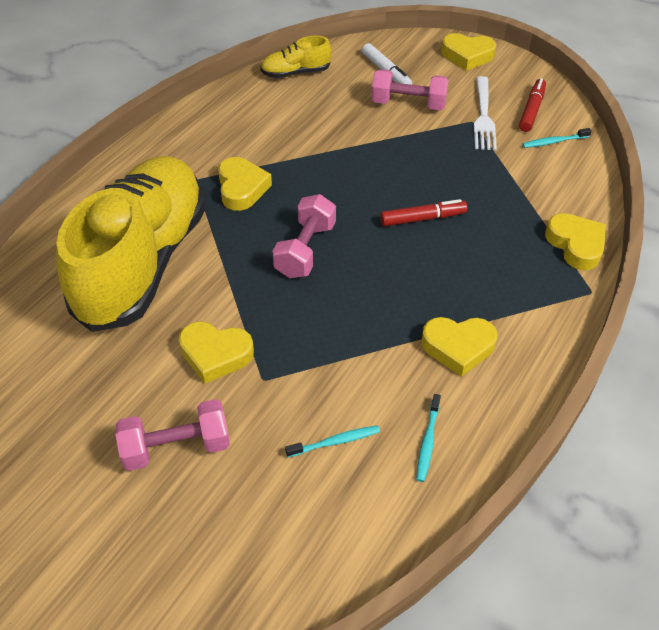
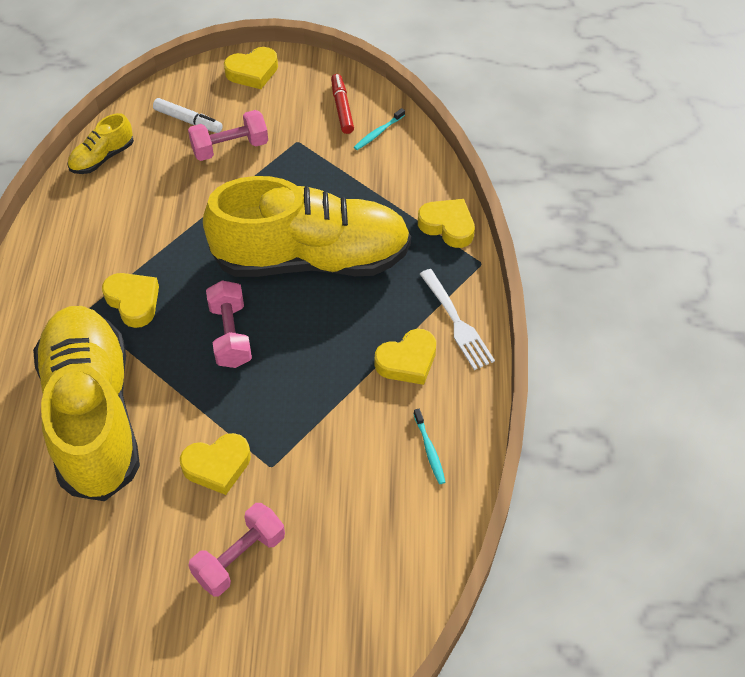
camera: 30 degrees left, 5 degrees up
turquoise toothbrush [285,425,380,457] -> none
red marker [380,199,467,226] -> yellow shoe [203,176,411,277]
white fork [474,76,497,150] -> white fork moved to [420,269,495,370]

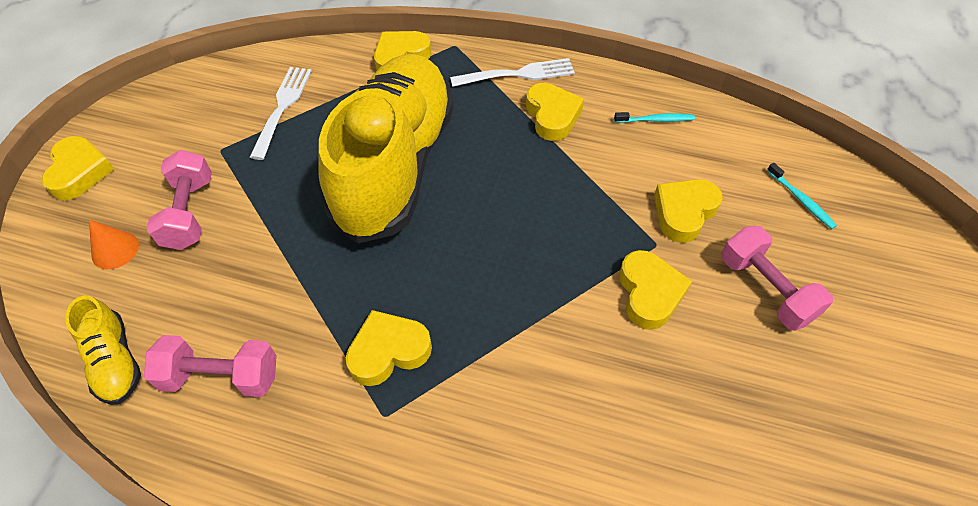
camera: 75 degrees left, 0 degrees up
yellow shoe [33,306,140,501] -> none
white marker [153,98,223,133] -> orange cone [89,220,139,269]
pink dumbbell [206,280,252,368] -> pink dumbbell moved to [144,335,277,397]
red marker [331,74,354,134] -> none
turquoise toothbrush [354,108,405,150] -> turquoise toothbrush moved to [767,163,837,229]
none -> white fork [250,67,312,160]
none -> yellow heart [654,179,723,243]

